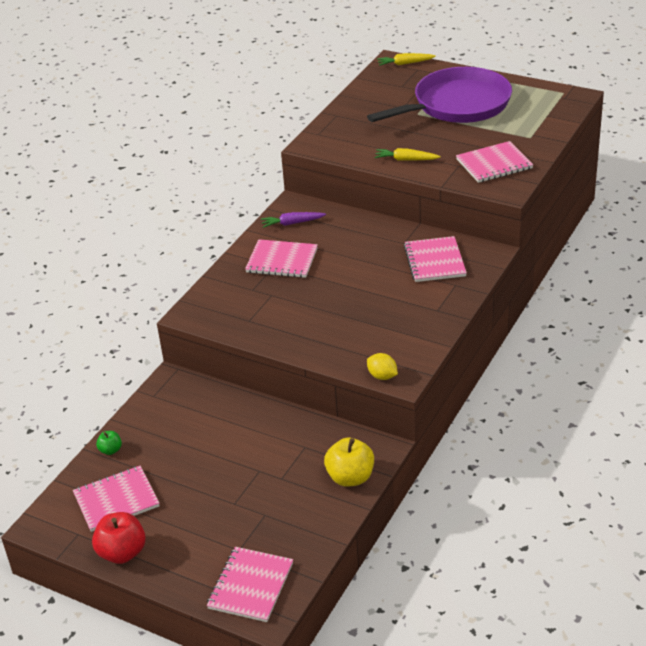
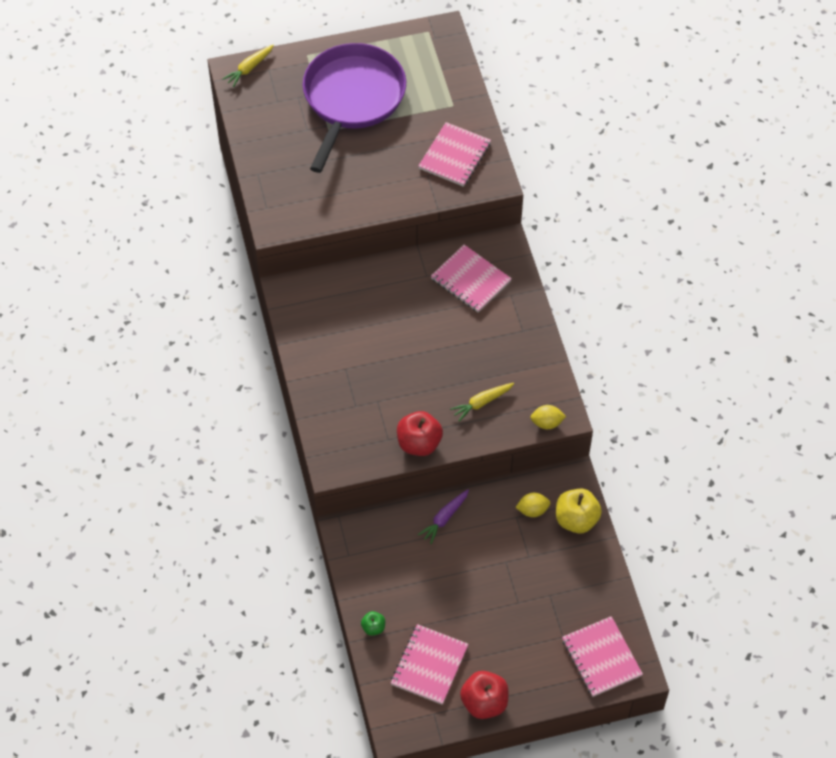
camera: 45 degrees left, 20 degrees up
pink notebook [245,239,318,278] -> none
purple carrot [261,212,326,228] -> purple carrot moved to [418,489,469,544]
yellow carrot [374,148,440,161] -> yellow carrot moved to [450,383,514,421]
none -> red apple [397,411,443,456]
none -> yellow lemon [515,493,551,517]

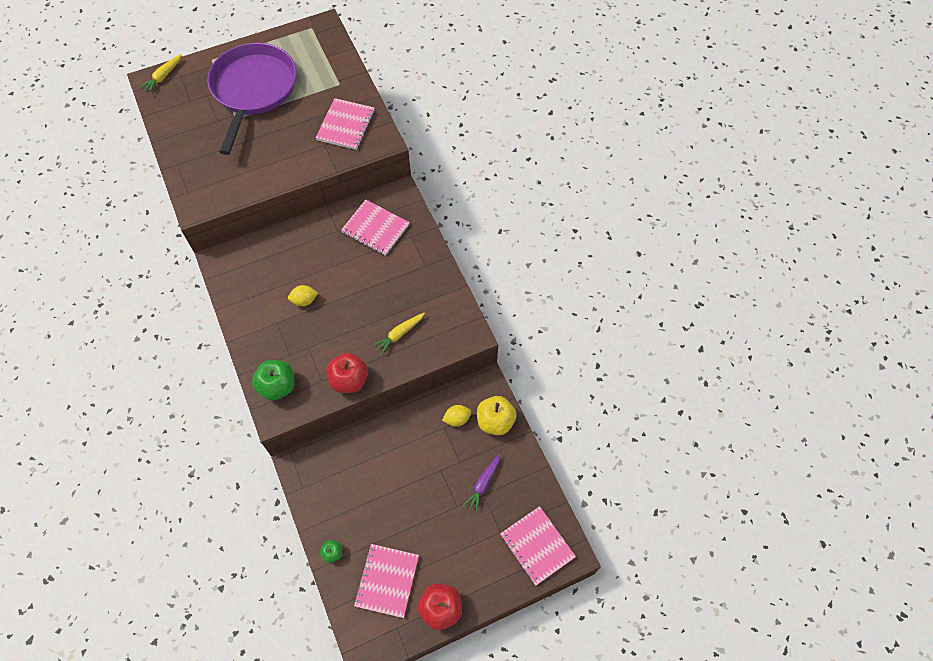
camera: 10 degrees left, 5 degrees up
purple carrot [418,489,469,544] -> purple carrot moved to [463,454,500,513]
yellow lemon [530,405,566,429] -> yellow lemon moved to [288,285,318,306]
none -> green apple [252,360,295,401]

